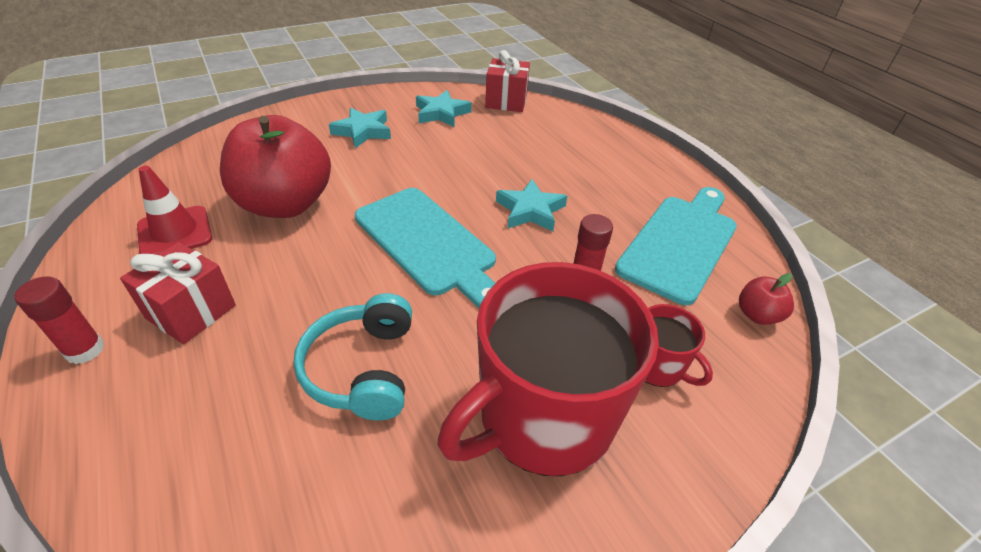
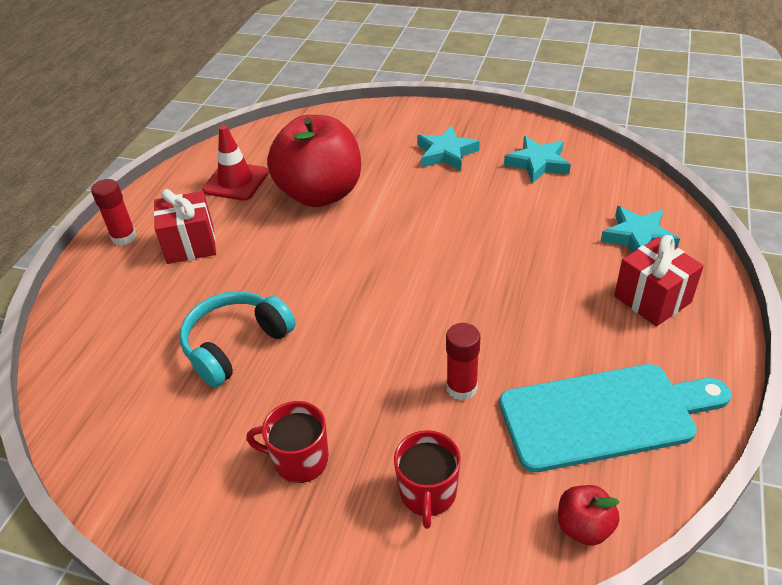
camera: 50 degrees right, 0 degrees up
turquoise cutting board [355,188,496,308] -> none
red mug [438,262,659,476] -> red mug [246,401,329,483], size x0.45
red gift [485,50,530,112] -> red gift moved to [614,235,704,326]
turquoise star [496,179,567,231] -> turquoise star moved to [600,206,680,253]

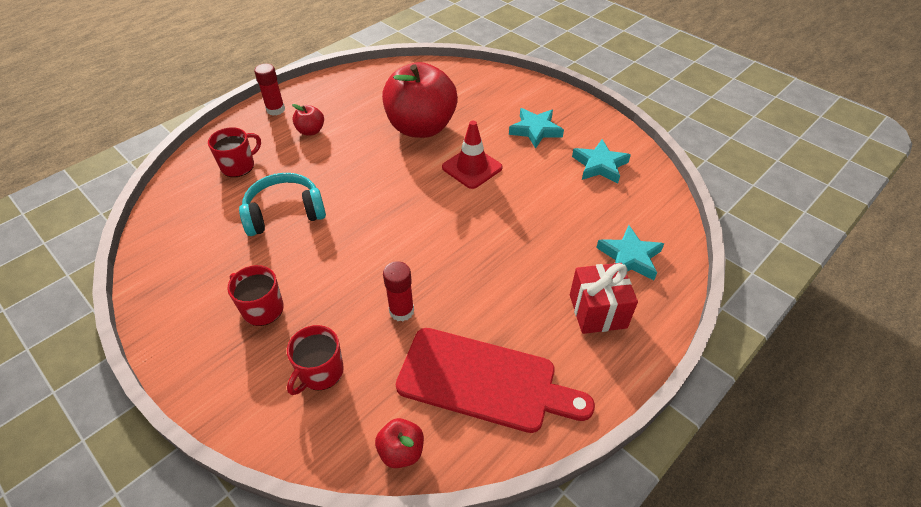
camera: 25 degrees right, 5 degrees up
red gift [154,189,216,264] -> red apple [292,104,324,136]
red traffic cone [202,125,269,201] -> red traffic cone moved to [442,121,503,189]
turquoise cutting board [499,364,731,472] -> red cutting board [396,328,595,433]
none -> red mug [208,127,261,177]

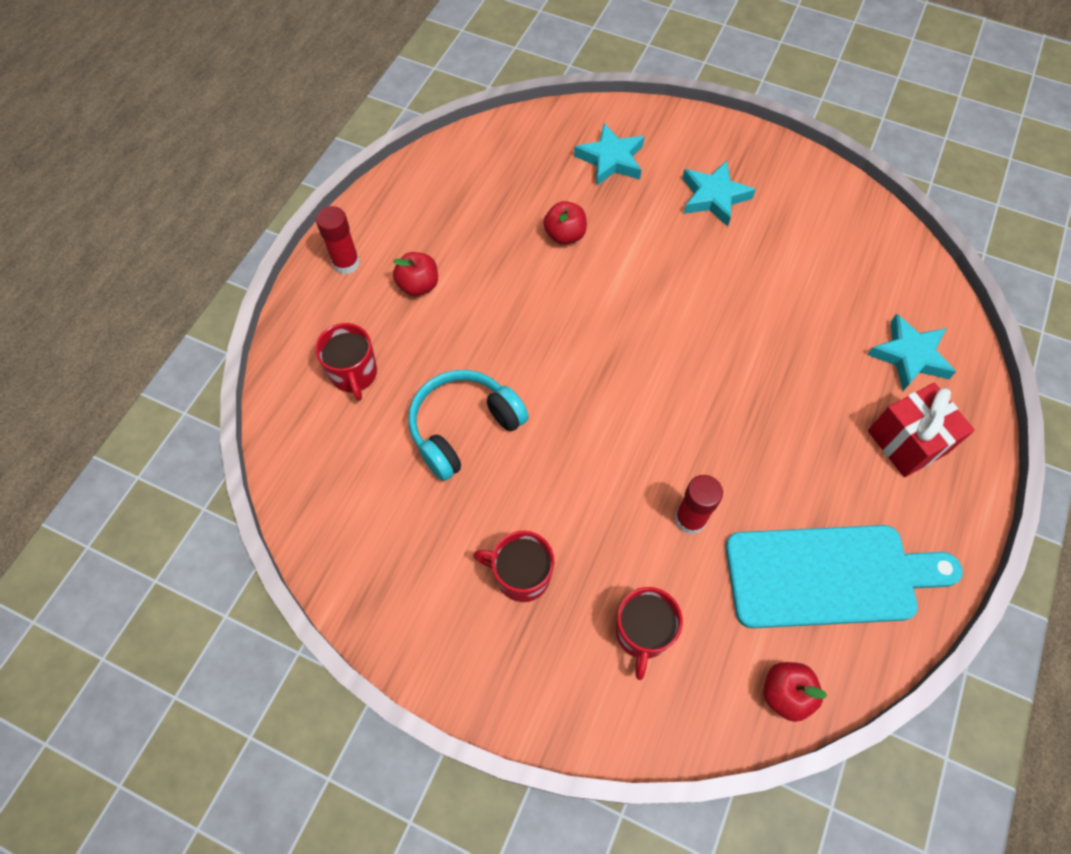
camera: 20 degrees left, 15 degrees up
red mug [208,127,261,177] -> red mug turned 135 degrees clockwise [315,323,377,401]
red apple [382,62,458,138] -> red apple [543,201,587,245], size x0.42
red cutting board [396,328,595,433] -> turquoise cutting board [726,525,963,628]
red traffic cone [442,121,503,189] -> none
turquoise star [572,139,631,184] -> turquoise star moved to [574,123,644,186]

